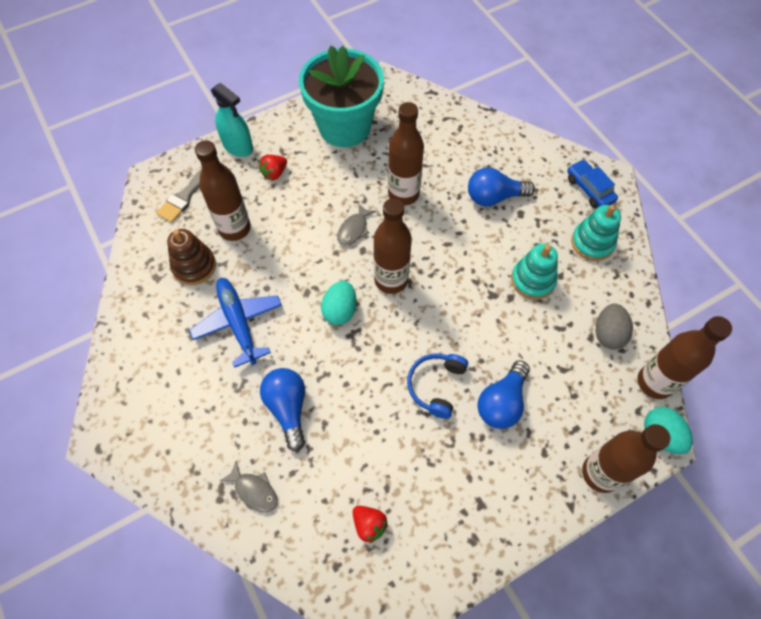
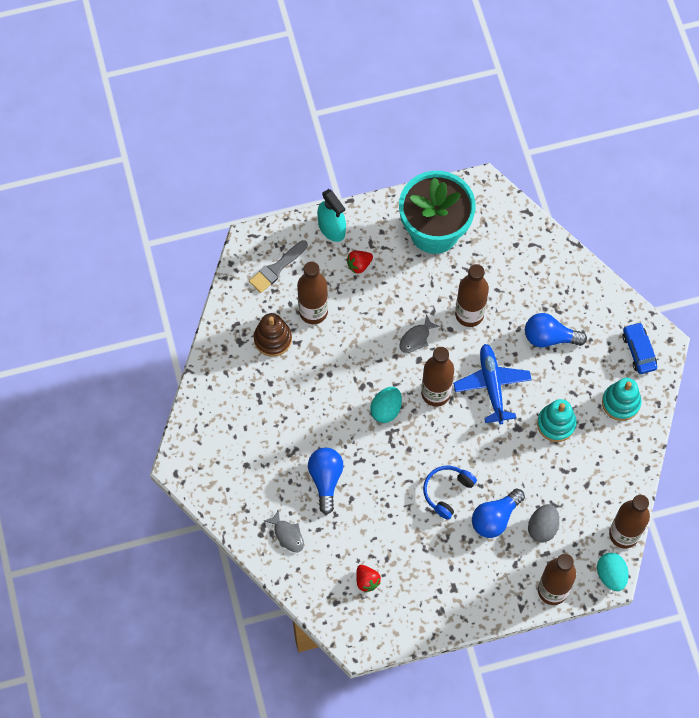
camera: 15 degrees right, 5 degrees up
blue plane [189,278,282,368] -> blue plane moved to [453,344,532,424]
grey egg [596,304,633,350] -> grey egg moved to [528,504,559,543]

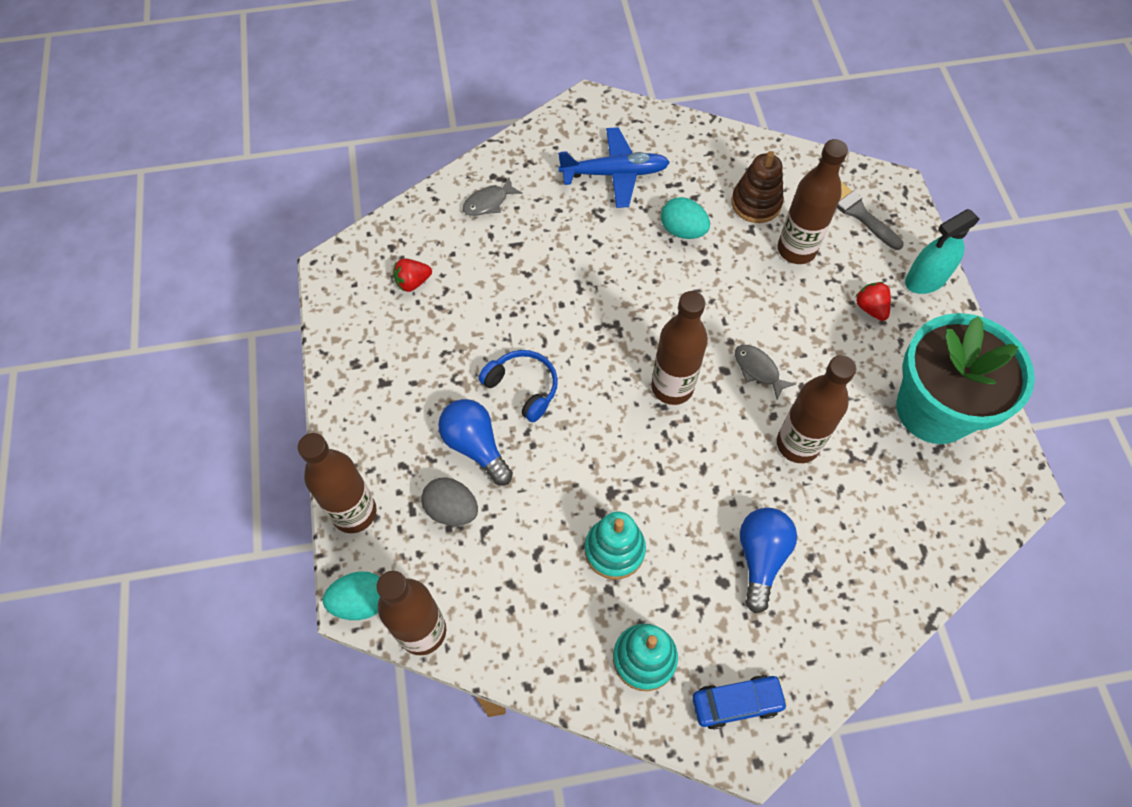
camera: 95 degrees right, 5 degrees down
blue light bulb [308,448,343,515] -> none
turquoise egg [370,387,402,423] -> turquoise egg moved to [661,197,710,239]
blue plane [453,344,532,424] -> blue plane moved to [558,127,670,208]

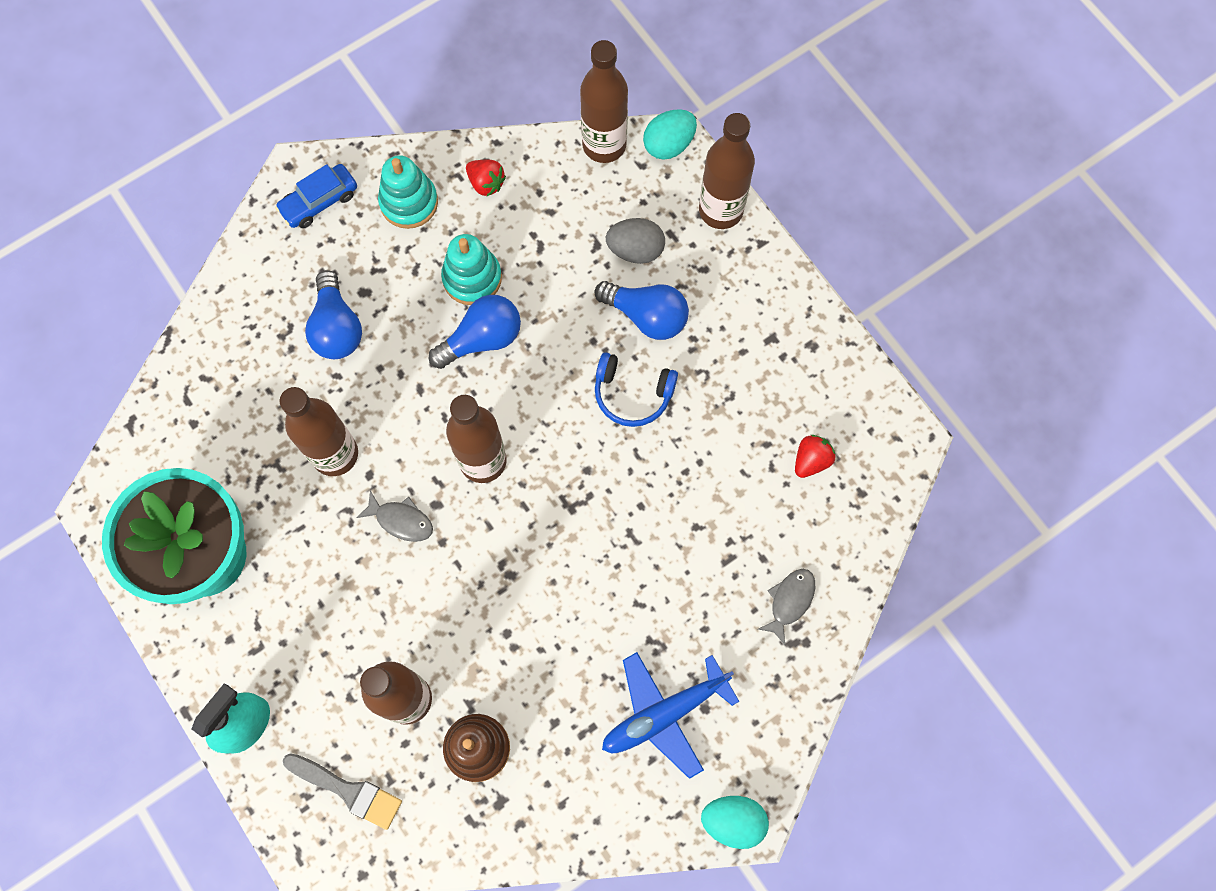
camera: 155 degrees right, 10 degrees up
turquoise egg [661,197,710,239] -> turquoise egg moved to [701,796,769,849]
red strawberry [855,282,891,321] -> red strawberry moved to [466,160,506,196]
none -> blue light bulb [429,295,521,369]

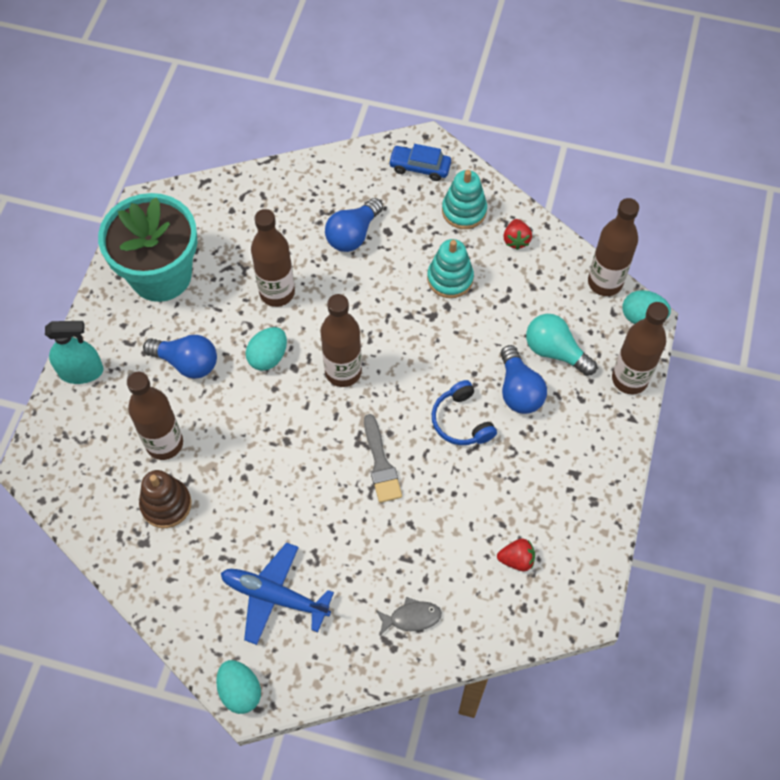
camera: 50 degrees right, 10 degrees down
grey brush [283,753,402,830] -> grey brush moved to [364,414,402,503]
grey fish [356,491,433,542] -> turquoise egg [246,327,287,371]
blue light bulb [429,295,521,369] -> blue light bulb moved to [143,335,217,379]
grey egg [606,218,665,264] -> turquoise light bulb [526,314,597,376]

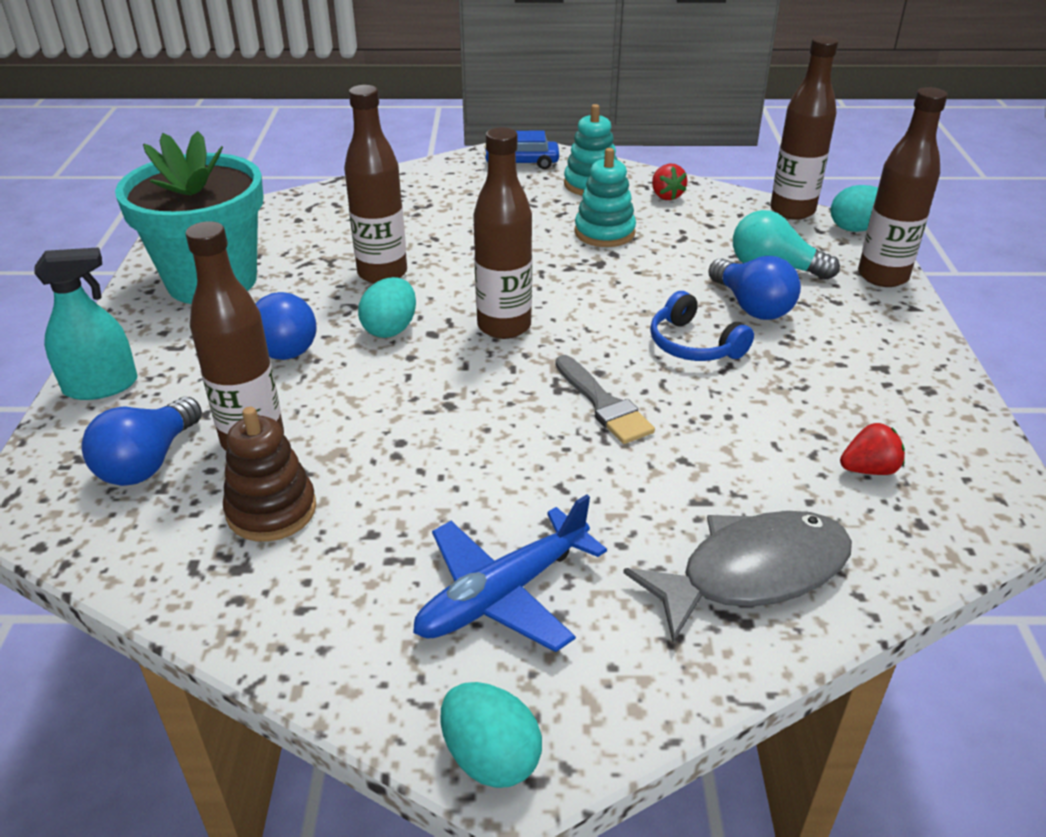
camera: 15 degrees left, 25 degrees down
blue plane [221,542,334,645] -> blue plane turned 45 degrees counterclockwise [413,494,607,652]
blue light bulb [325,198,383,252] -> blue light bulb moved to [81,397,202,486]
grey fish [376,597,442,635] -> grey fish [623,511,852,642], size x1.99

